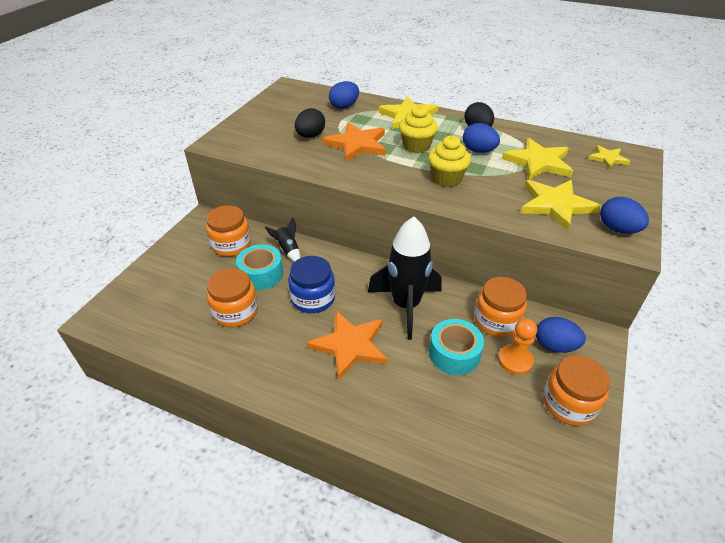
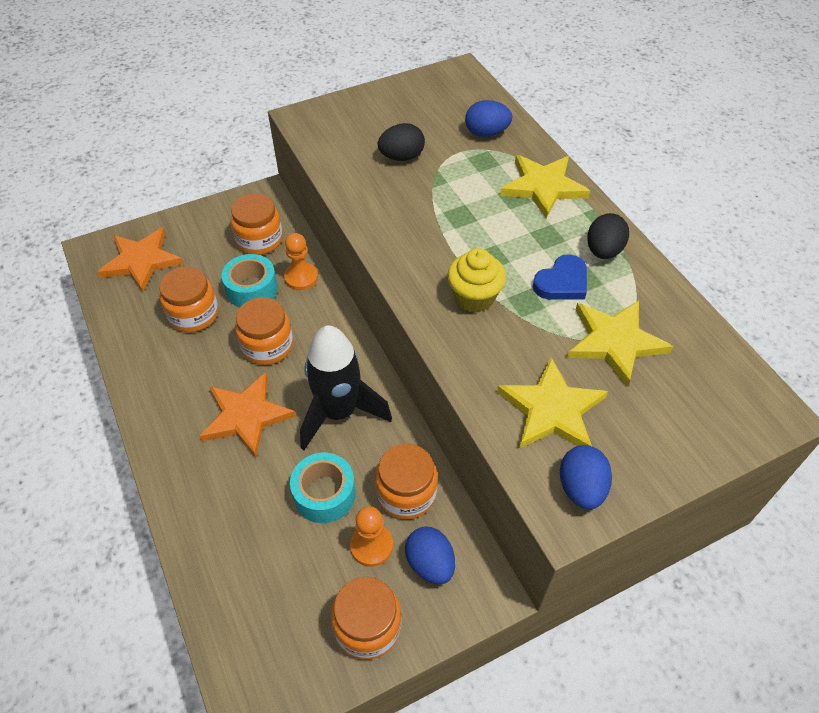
camera: 40 degrees right, 10 degrees up
black rocket [265,217,300,262] -> orange pawn [284,233,318,290]
blue jar [288,256,335,313] -> orange jar [235,297,293,365]
orange star [323,122,386,162] -> orange star moved to [97,228,183,292]
yellow cupcake [399,105,438,153] -> none
blue egg [463,123,500,153] -> blue heart [533,254,587,300]
yellow star [588,145,631,169] -> none

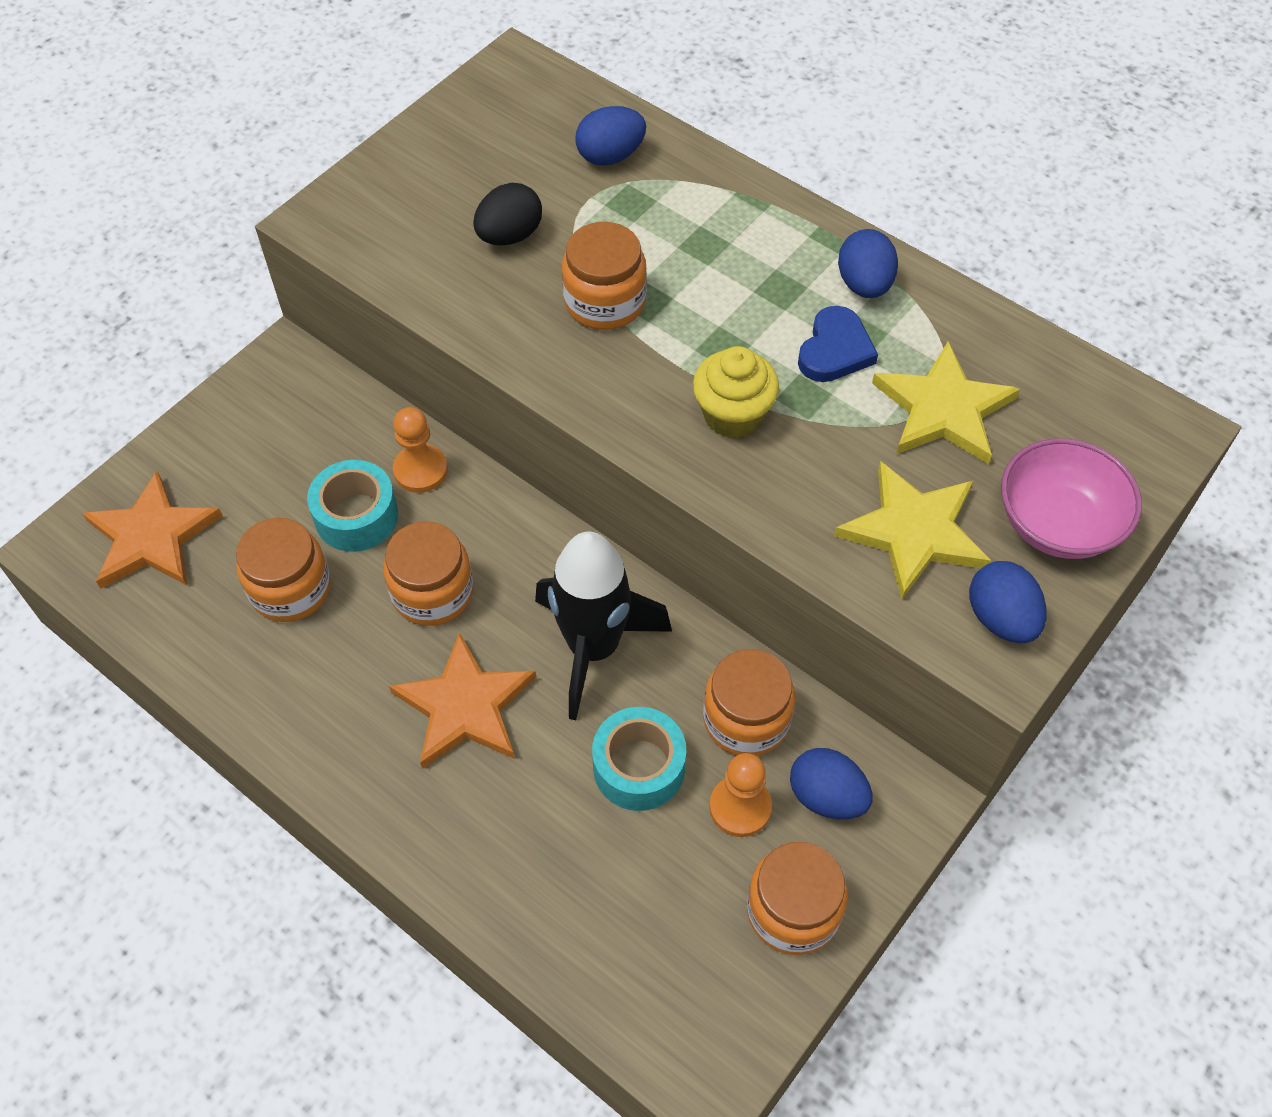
camera: 25 degrees left, 5 degrees up
orange jar [231,193,283,255] -> orange jar moved to [562,222,647,330]
yellow star [500,155,590,219] -> none
black egg [587,213,629,259] -> blue egg [838,229,898,298]
none -> pink bowl [1001,438,1142,559]

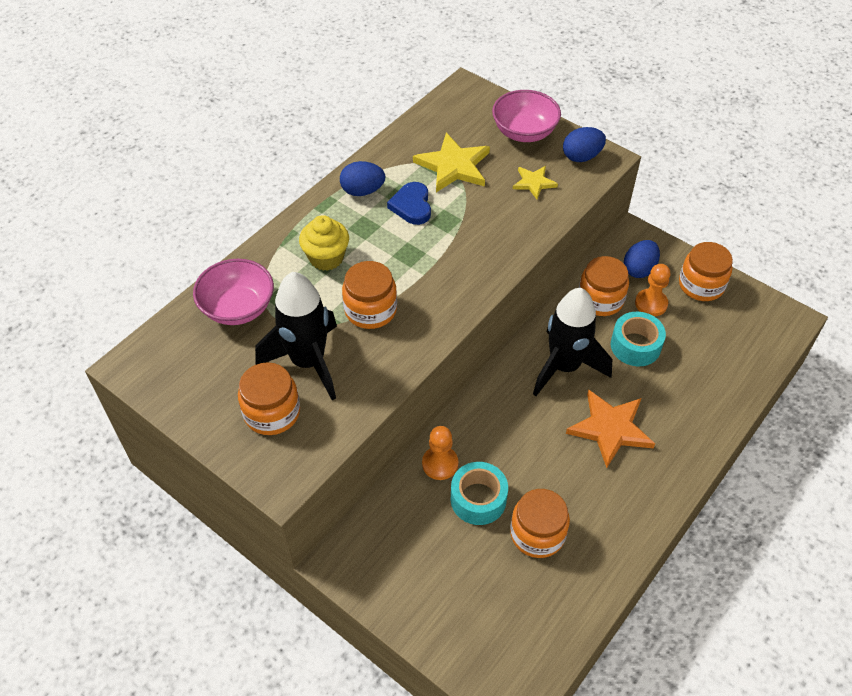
camera: 90 degrees left, 5 degrees down
orange star [82,471,223,589] -> none
orange jar [383,521,474,626] -> orange jar moved to [238,362,300,435]
black egg [473,183,542,245] -> black rocket [255,272,337,400]
blue egg [575,106,646,166] -> pink bowl [193,259,274,325]
yellow cupcake [693,346,779,438] -> yellow cupcake moved to [299,215,349,271]
blue heart [798,306,878,382] -> blue heart turned 120 degrees counterclockwise [387,182,431,225]
yellow star [834,461,991,600] -> yellow star [513,166,558,199], size x0.56

